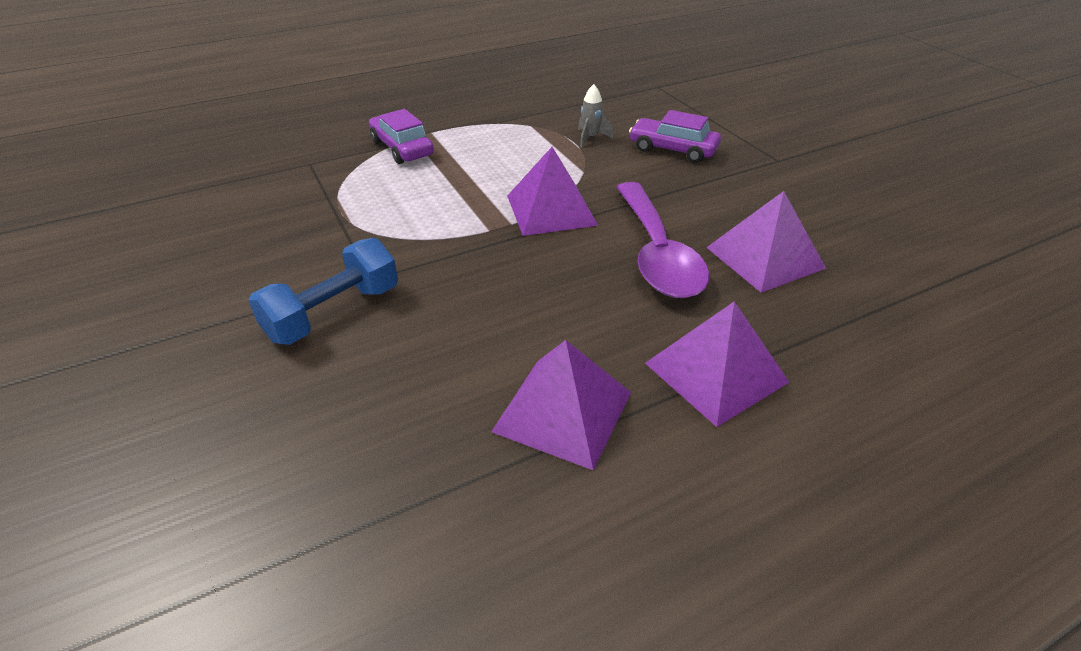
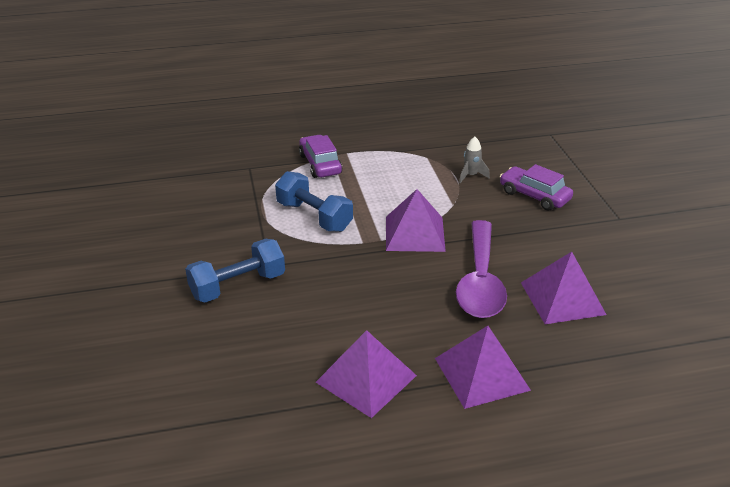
camera: 15 degrees right, 5 degrees down
none -> blue dumbbell [275,171,353,232]

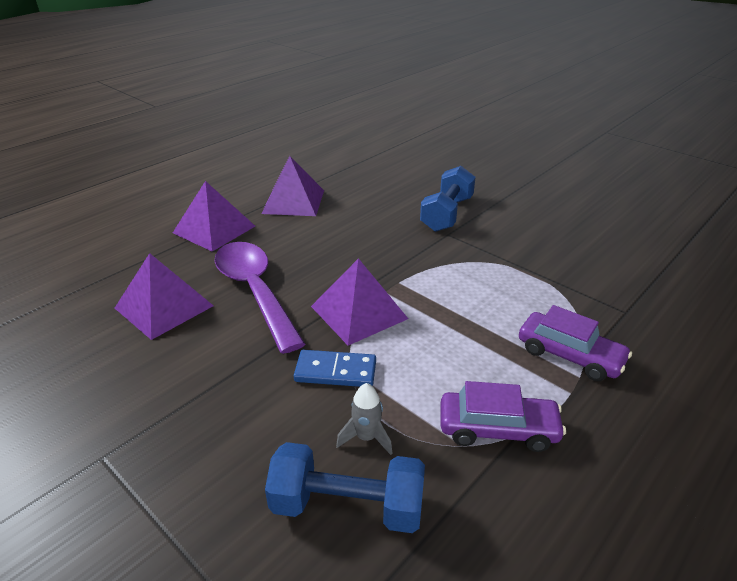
camera: 145 degrees right, 0 degrees up
blue dumbbell [275,171,353,232] -> blue dumbbell moved to [265,442,425,533]
purple car [500,164,573,211] -> purple car moved to [441,381,566,452]
none -> blue domino [293,350,376,387]

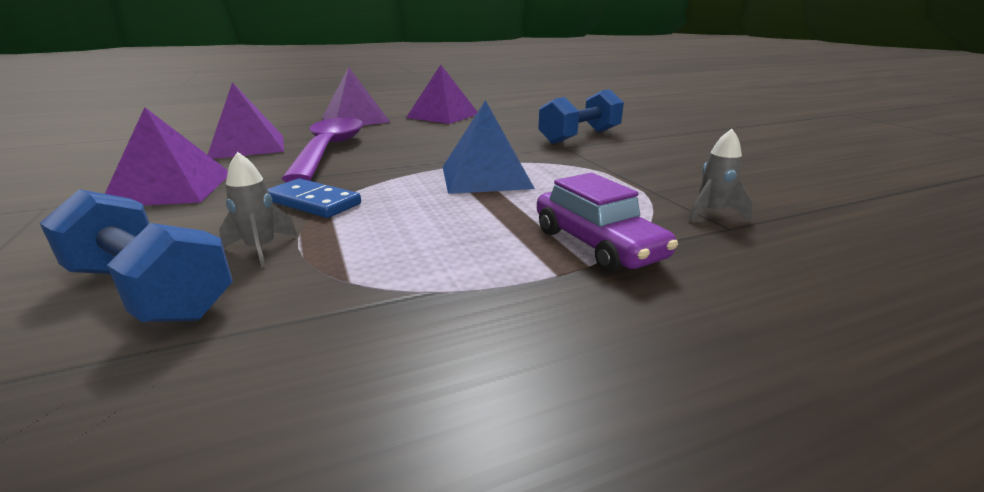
camera: 25 degrees right, 10 degrees down
purple pyramid [311,258,408,346] -> purple pyramid moved to [105,107,228,205]
purple car [441,381,566,452] -> none
none -> blue pyramid [443,100,535,194]
none -> grey rocket [689,129,753,222]

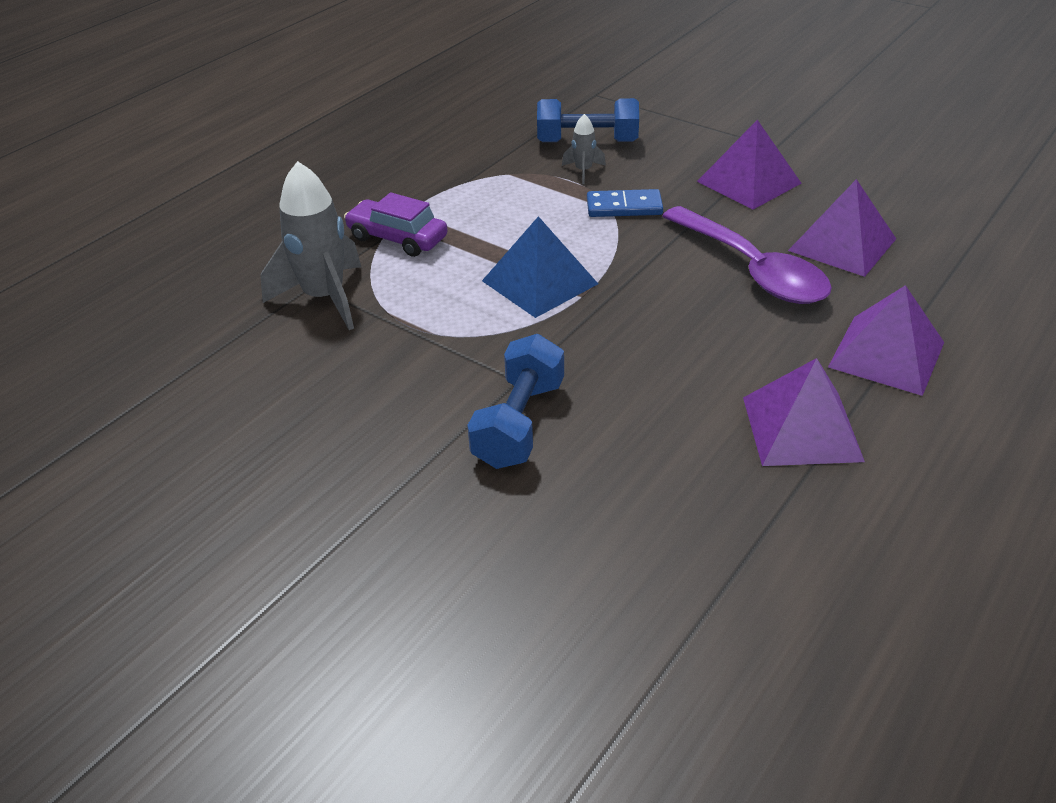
camera: 150 degrees right, 15 degrees up
grey rocket [689,129,753,222] -> grey rocket [260,161,361,330], size x2.10

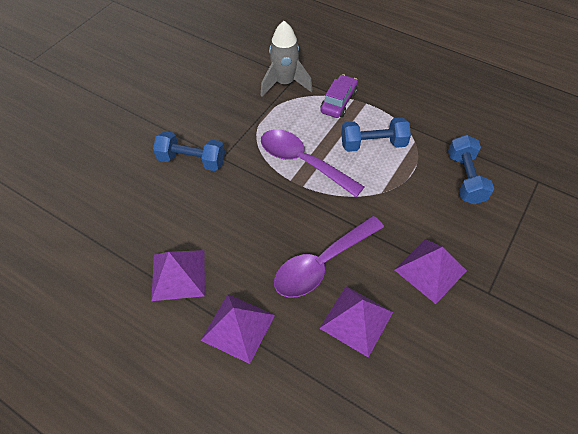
camera: 85 degrees right, 15 degrees up
blue pyramid [482,216,598,318] -> purple spoon [261,129,365,197]
grey rocket [562,114,606,184] -> none
blue domino [587,189,663,217] -> none
none -> blue dumbbell [341,117,411,152]

